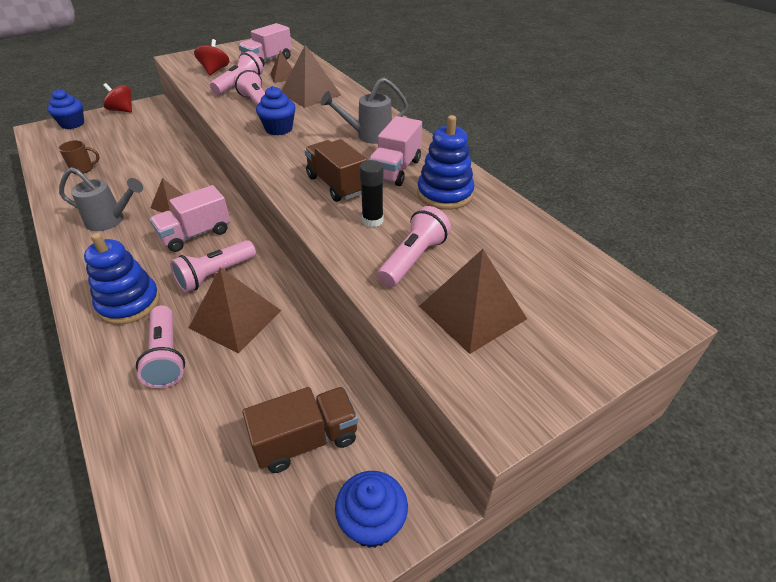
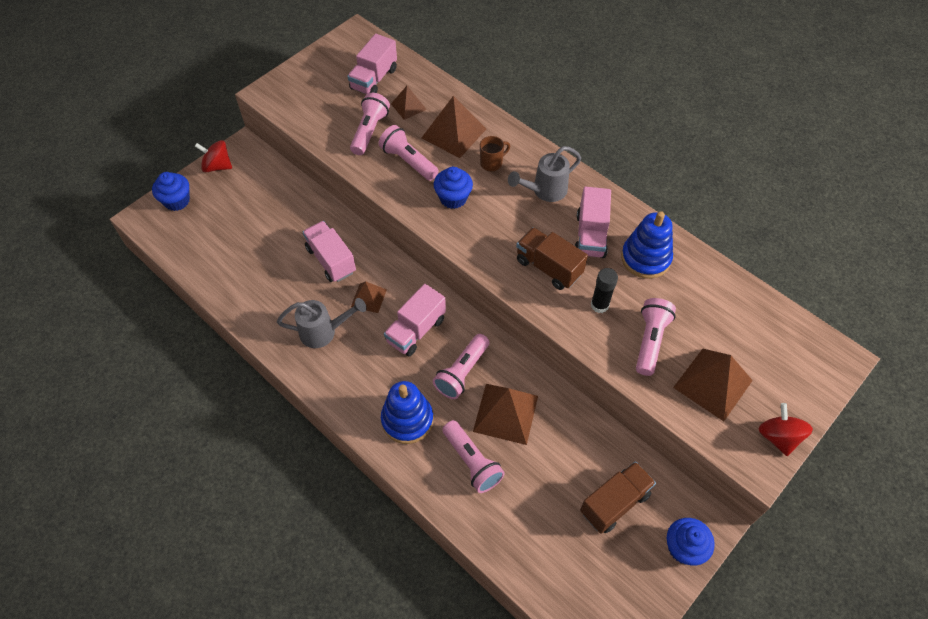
camera: 15 degrees left, 15 degrees up
brown mug [58,140,100,174] -> brown mug moved to [480,136,510,172]
red spinning top [194,39,230,75] -> red spinning top moved to [759,403,813,456]
none -> pink truck [303,221,356,282]

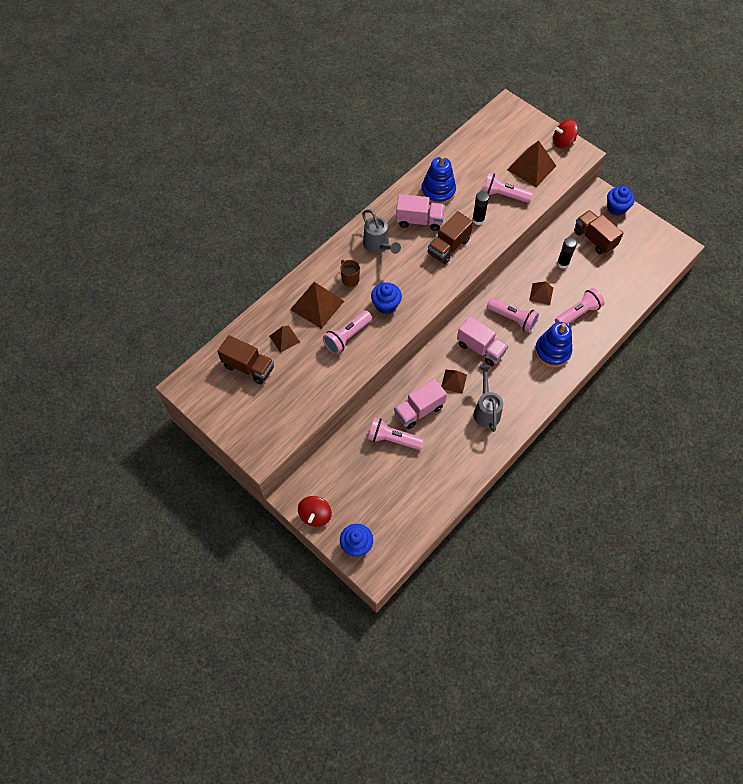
camera: 90 degrees left, 5 degrees up
pink truck [347,34,397,94] -> brown truck [217,335,274,384]
pink flashlight [350,93,390,155] -> pink flashlight moved to [368,417,424,450]
brown pyramid [473,384,538,445] -> brown pyramid [529,281,553,305], size x0.57
none -> black glue stick [557,237,577,269]

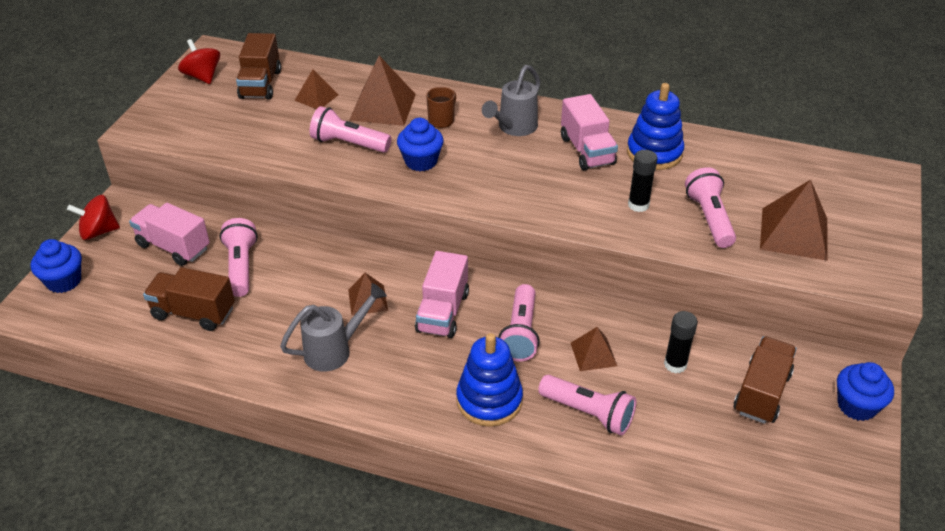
camera: 65 degrees right, 20 degrees down
pink truck [394,379,447,429] -> pink truck moved to [129,203,210,266]
brown truck [427,211,473,264] -> brown truck moved to [143,267,235,331]
red spinning top [553,120,578,148] -> red spinning top moved to [178,39,220,84]

